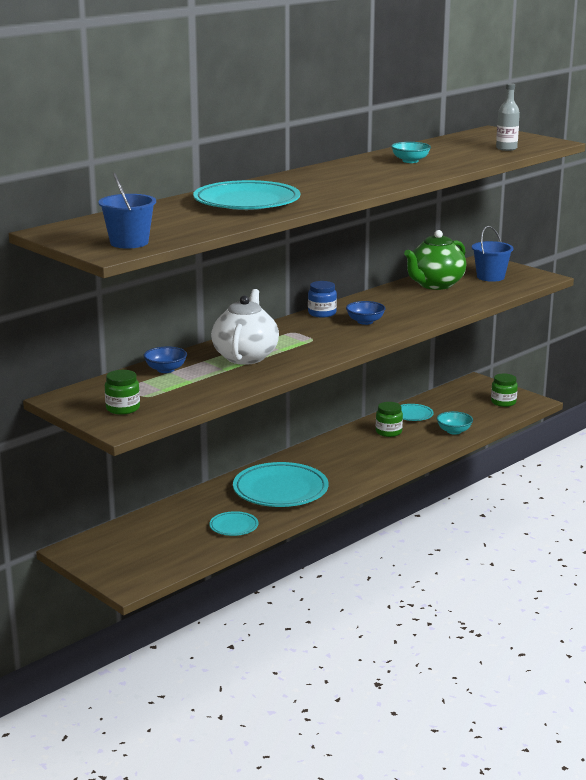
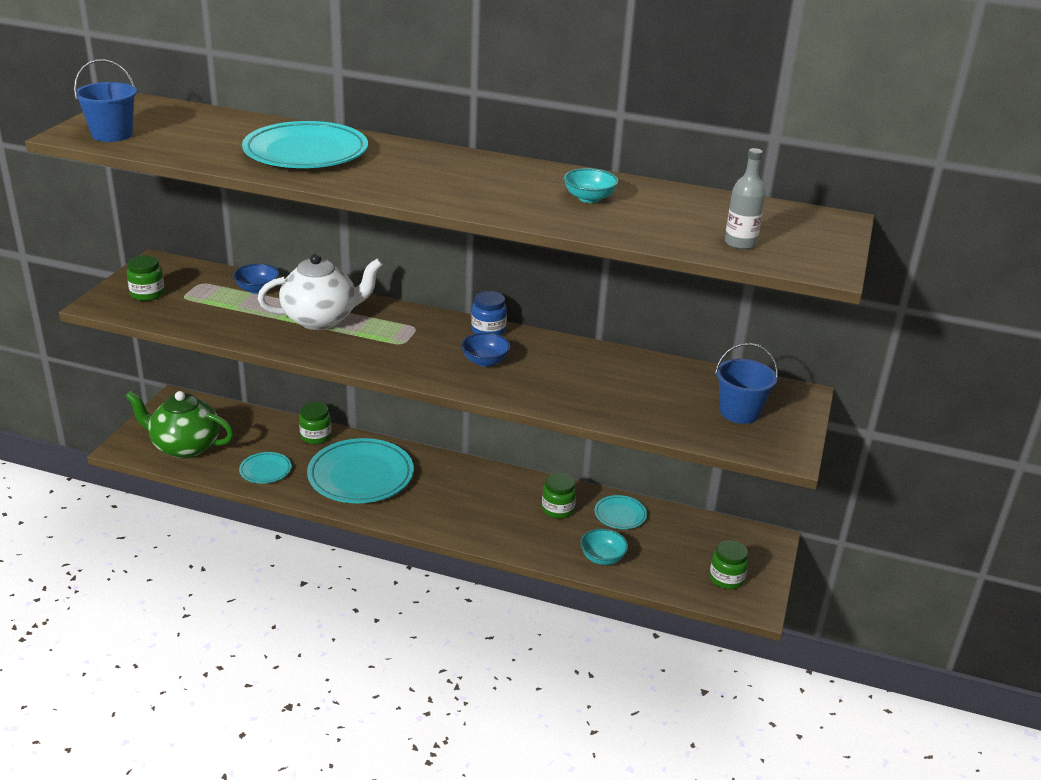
camera: 60 degrees right, 10 degrees up
green teapot [404,230,466,290] -> green teapot moved to [125,391,234,458]
none -> green jar [299,402,331,444]

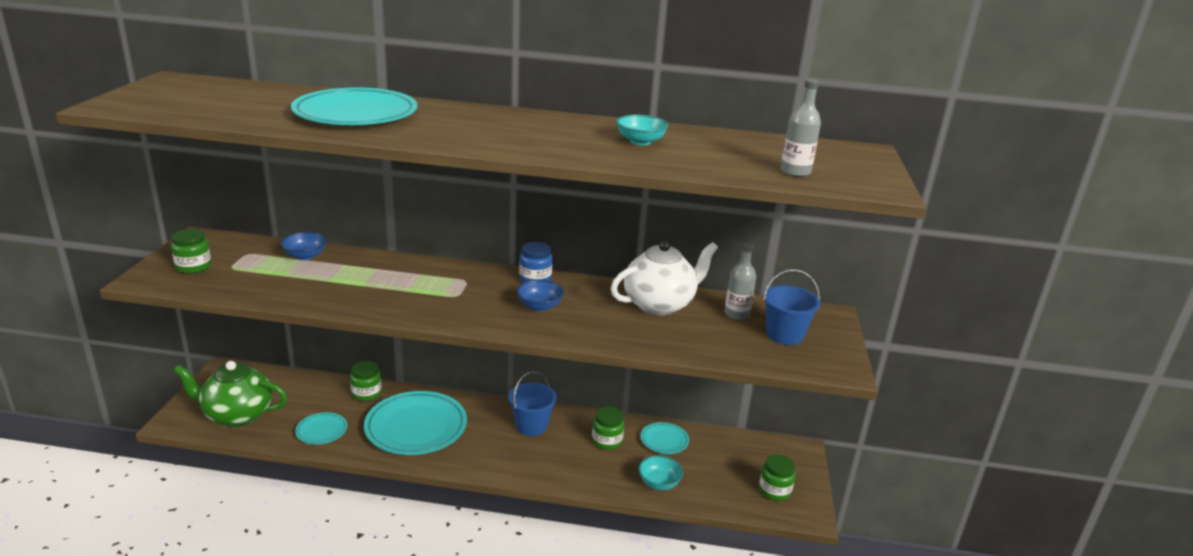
camera: 10 degrees left, 5 degrees down
blue bucket [74,59,137,142] -> blue bucket moved to [508,371,557,436]
white teapot [258,254,383,330] -> white teapot moved to [610,241,718,315]
none -> grey bottle [724,242,756,320]

